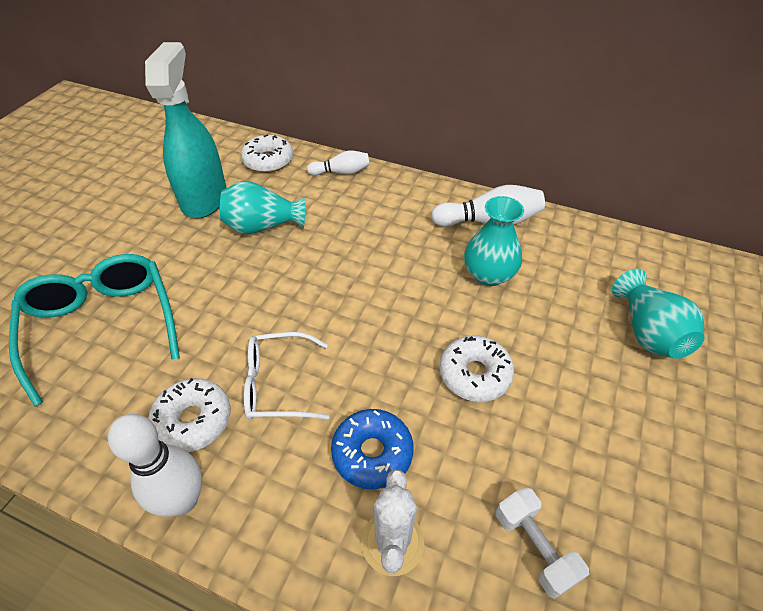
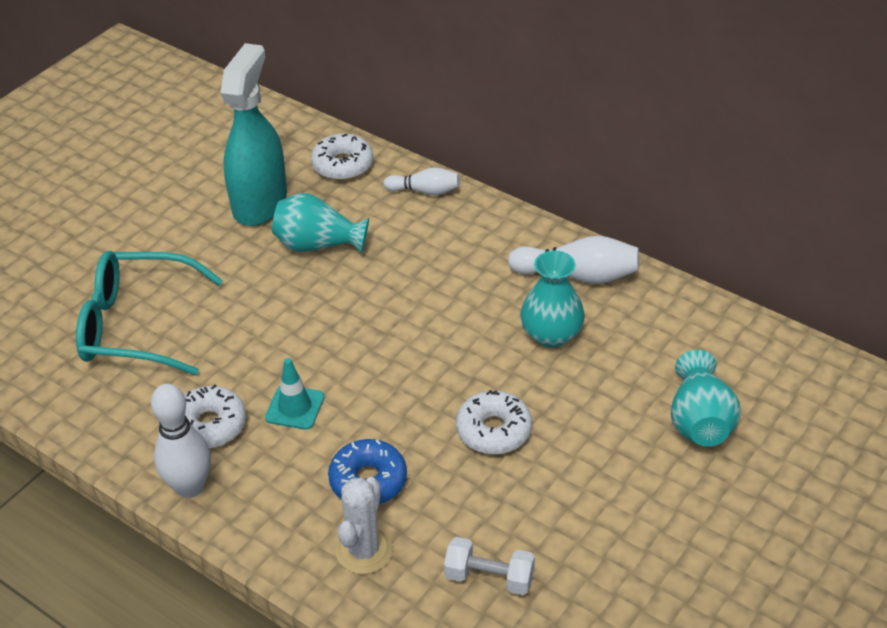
camera: 15 degrees right, 5 degrees down
turquoise glasses [9,254,180,406] -> turquoise glasses turned 75 degrees counterclockwise [76,251,223,375]
white glasses [244,332,329,420] -> turquoise traffic cone [265,358,324,430]
white dumbbell [496,488,589,599] -> white dumbbell turned 60 degrees counterclockwise [444,537,535,595]

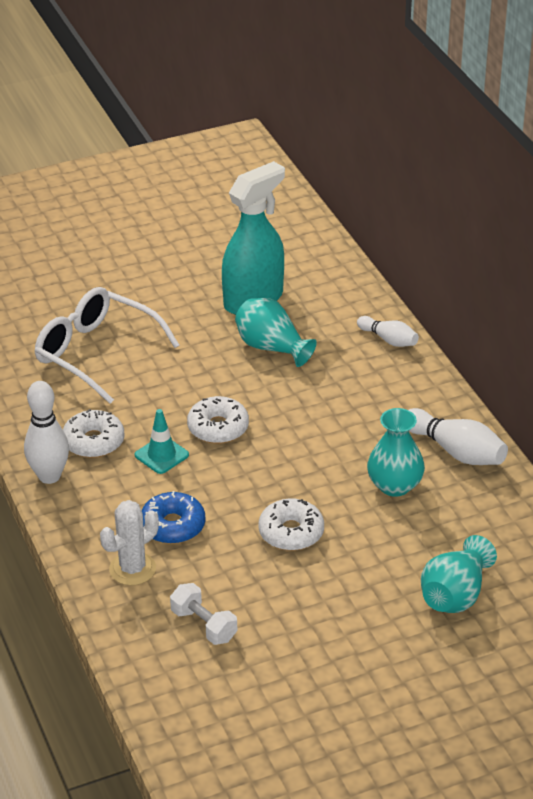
camera: 30 degrees right, 5 degrees down
turquoise glasses [76,251,223,375] -> white glasses [34,287,179,404]
white donut [311,134,373,181] -> white donut moved to [187,396,249,444]

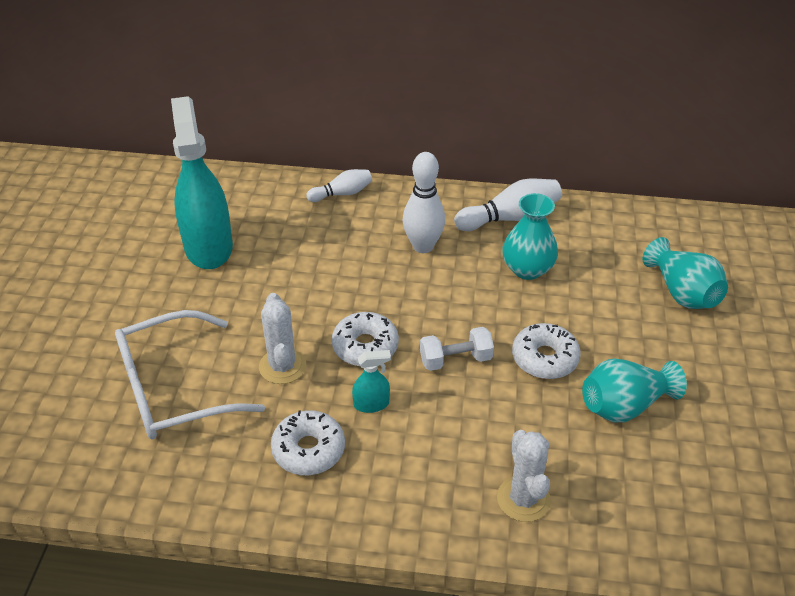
camera: 60 degrees left, 5 degrees up
white bowling pin [24,381,69,484] -> white bowling pin moved to [403,152,445,253]
turquoise traffic cone [135,409,189,474] -> turquoise spray bottle [352,350,391,413]
blue donut [141,491,205,544] -> none
white dumbbell [170,583,237,645] -> white dumbbell moved to [420,327,494,371]
turquoise vase [235,298,317,367] -> turquoise vase moved to [582,358,687,422]
none -> white cactus [259,293,306,384]

